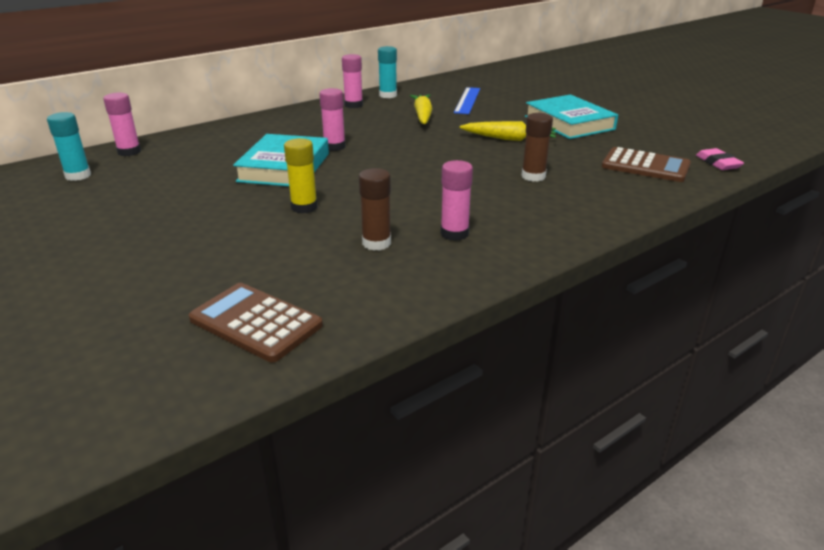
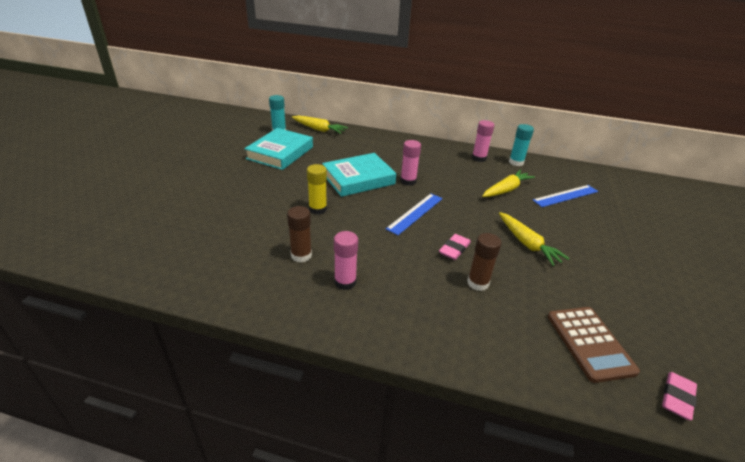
camera: 50 degrees right, 5 degrees up
pink glue stick [103,93,141,156] -> yellow carrot [292,116,348,134]
brown calculator [189,283,323,362] -> none
turquoise book [525,94,618,139] -> turquoise book moved to [244,128,313,170]
none -> blue ruler [386,194,443,235]
none -> pink eraser [439,234,471,260]

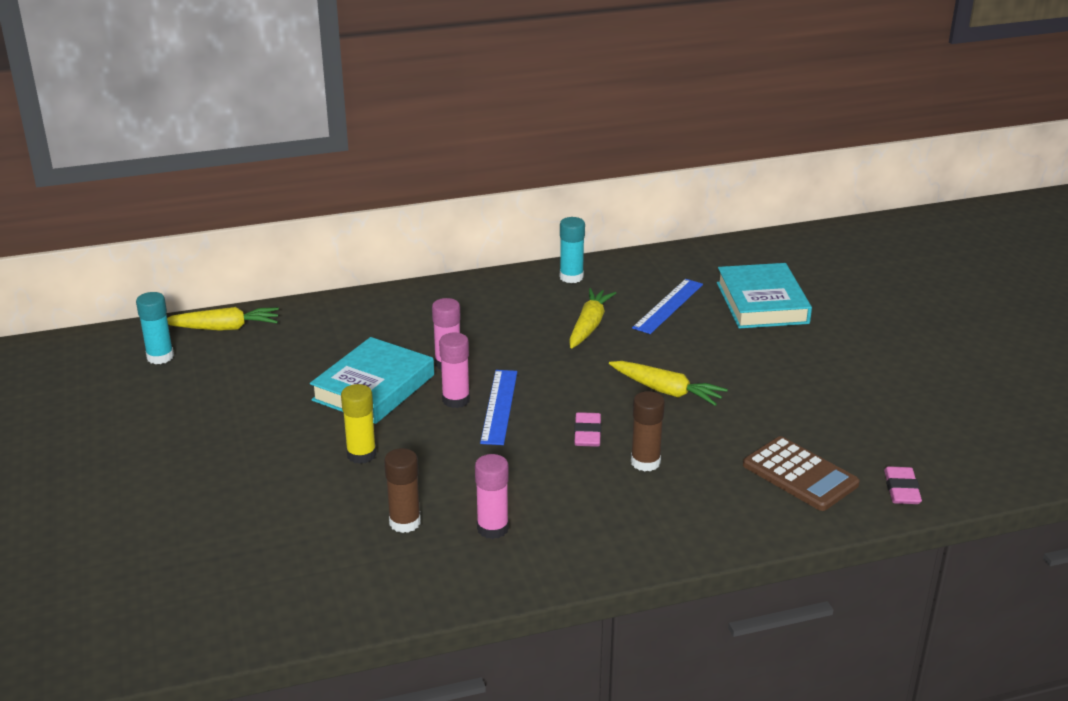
camera: 30 degrees left, 5 degrees down
turquoise book [244,128,313,170] -> turquoise book moved to [717,263,812,328]
pink glue stick [472,120,494,162] -> pink glue stick moved to [439,333,470,408]

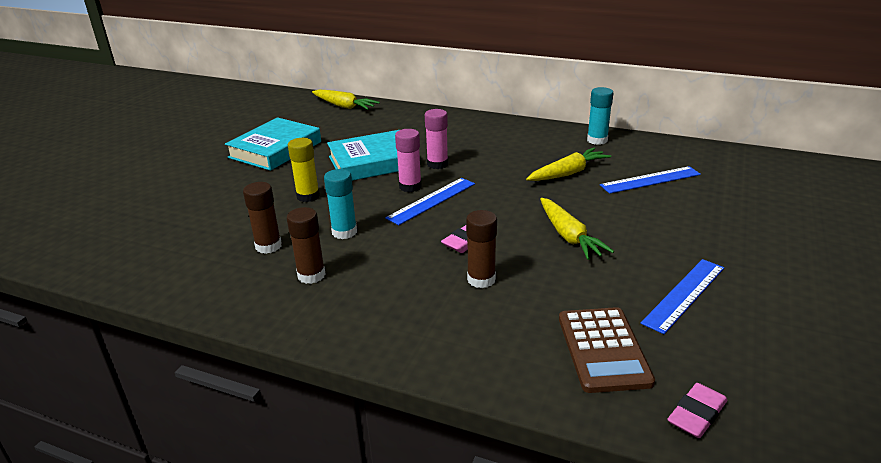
camera: 40 degrees right, 0 degrees up
turquoise glue stick [136,292,174,364] -> turquoise glue stick moved to [324,169,357,239]
pink glue stick [475,454,509,539] -> brown glue stick [287,207,326,284]
turquoise book [717,263,812,328] -> turquoise book moved to [225,118,321,171]
none -> blue ruler [641,259,724,334]

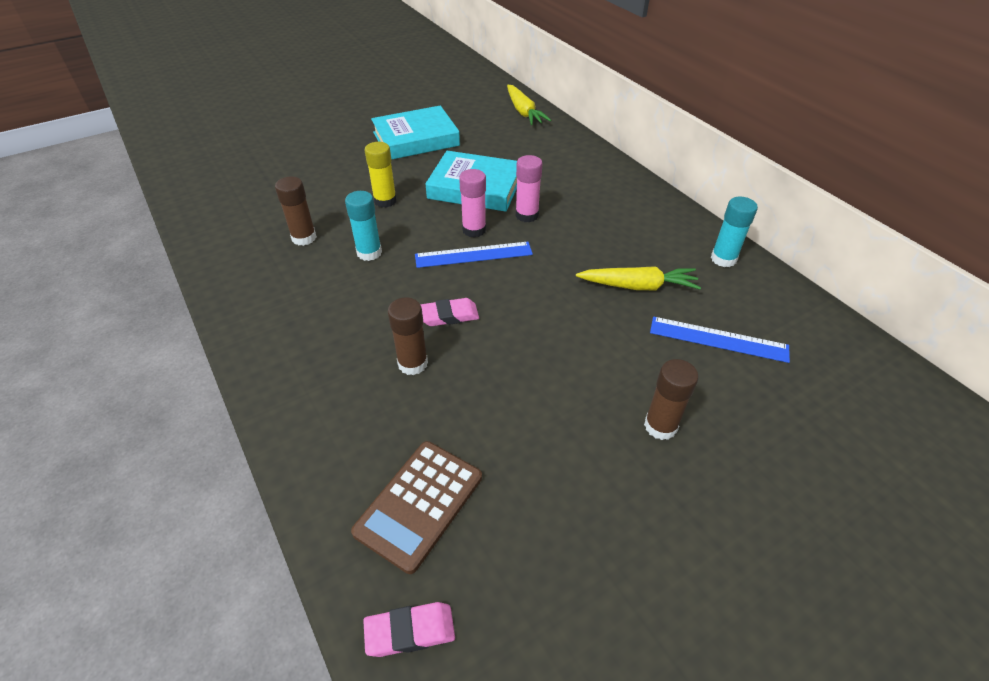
camera: 35 degrees right, 15 degrees up
brown glue stick [287,207,326,284] -> brown glue stick moved to [644,359,699,440]
yellow carrot [540,198,614,260] -> none
blue ruler [641,259,724,334] -> none

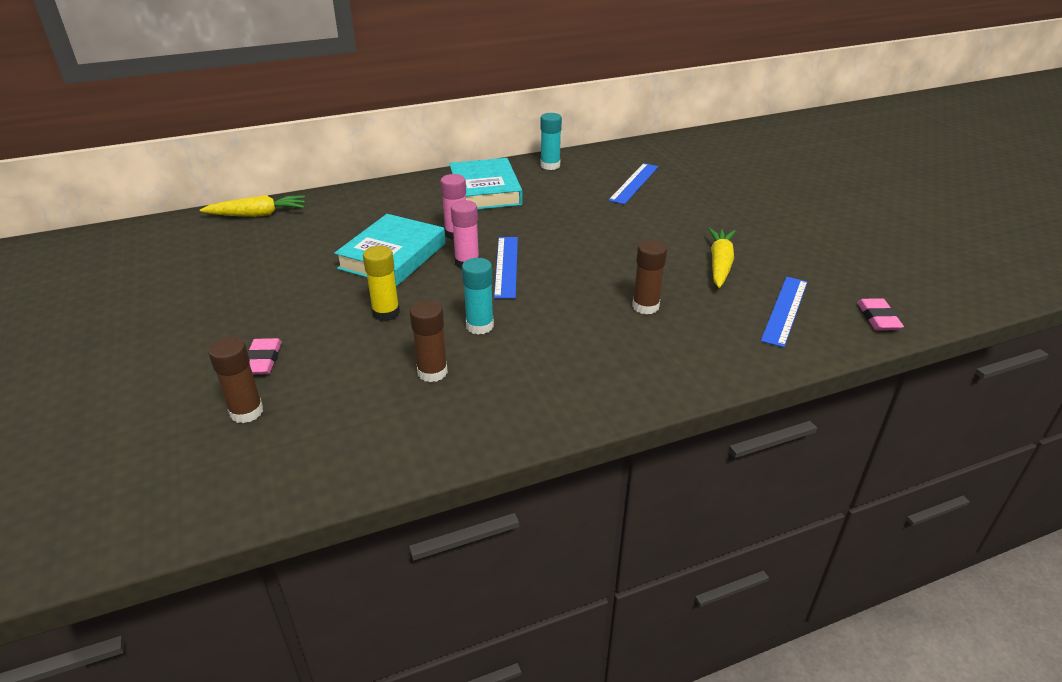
camera: 80 degrees left, 10 degrees down
brown calculator [351,441,482,574] -> blue ruler [761,277,807,347]
turquoise book [371,106,460,159] -> turquoise book moved to [449,158,523,210]
pink eraser [420,298,479,326] -> pink eraser moved to [247,338,282,375]
yellow carrot [576,266,701,290] -> yellow carrot moved to [708,228,736,288]
brown glue stick [644,359,699,440] -> brown glue stick moved to [208,337,263,423]

